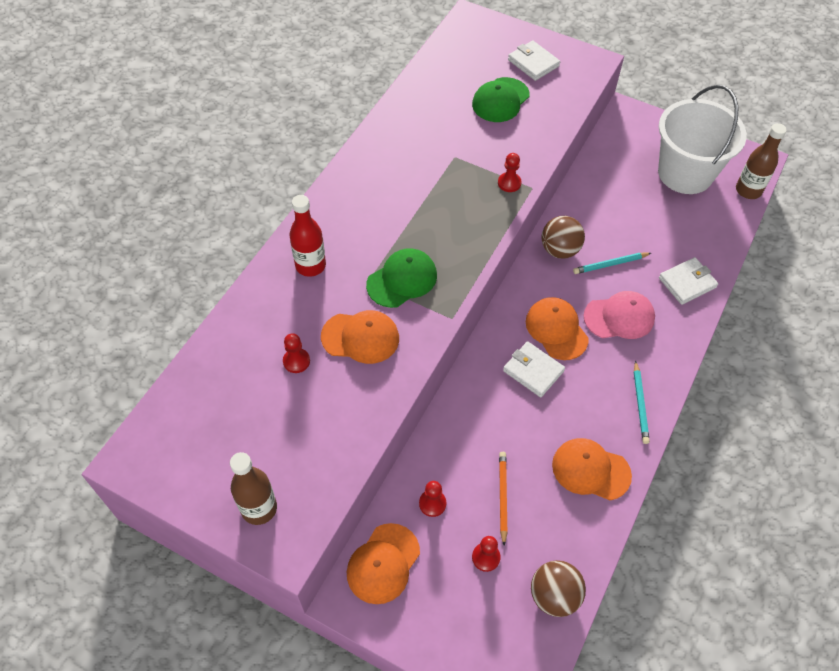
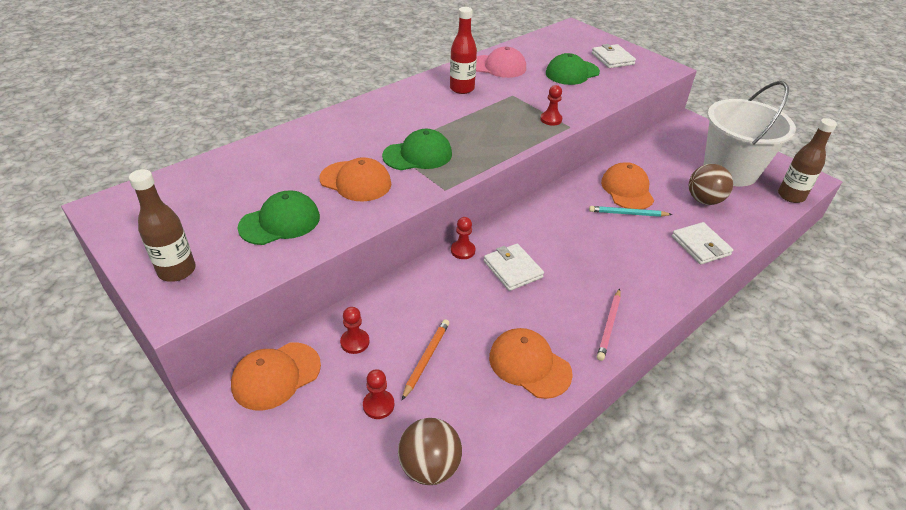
camera: 20 degrees right, 15 degrees down
red pawn [283,333,310,373] -> red pawn moved to [451,217,475,259]
red bottle [289,195,326,277] -> red bottle moved to [450,7,477,94]
orange cap [526,297,589,360] -> orange cap moved to [601,162,654,209]
brown ball [542,216,585,259] -> brown ball moved to [689,164,733,205]
pink cap [583,291,655,339] -> pink cap moved to [476,47,526,78]
turquoise pencil [634,361,650,444] -> pink pencil [597,288,621,361]
white wallet [659,257,718,305] -> white wallet turned 75 degrees clockwise [672,222,733,264]
none -> green cap [238,190,320,245]

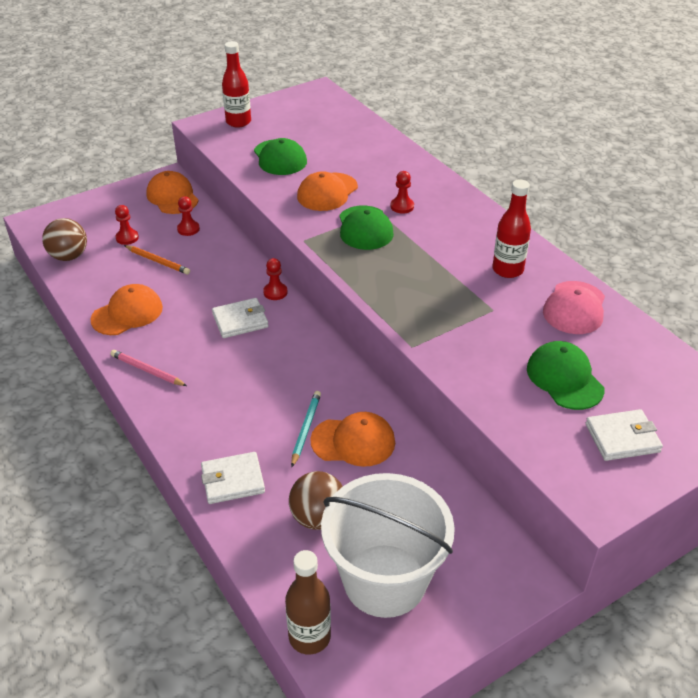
camera: 100 degrees right, 0 degrees up
brown bottle [129,169,196,282] -> red bottle [222,41,251,127]
red pawn [540,85,562,126] -> red pawn moved to [390,171,414,214]

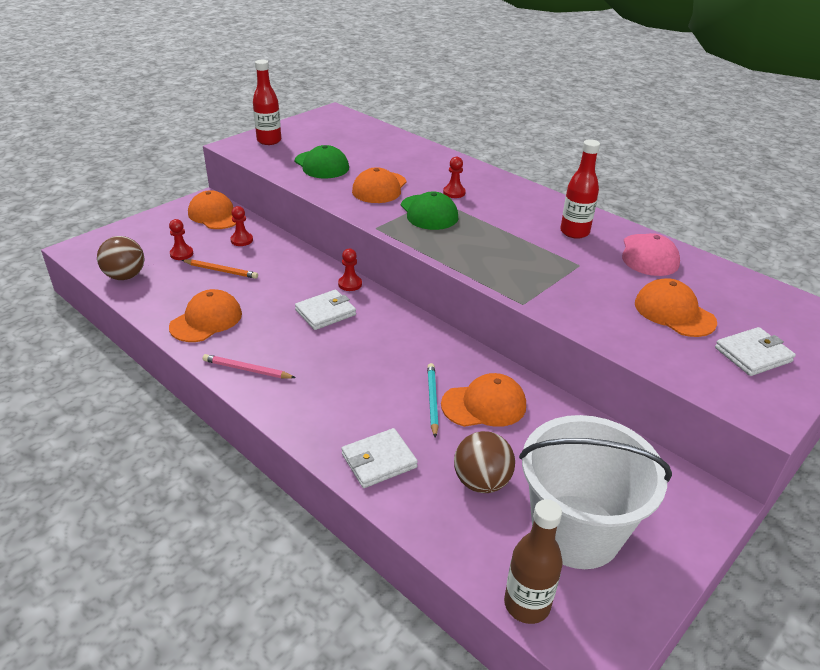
camera: 15 degrees left, 5 degrees down
green cap [527,341,605,410] -> orange cap [635,278,717,337]

